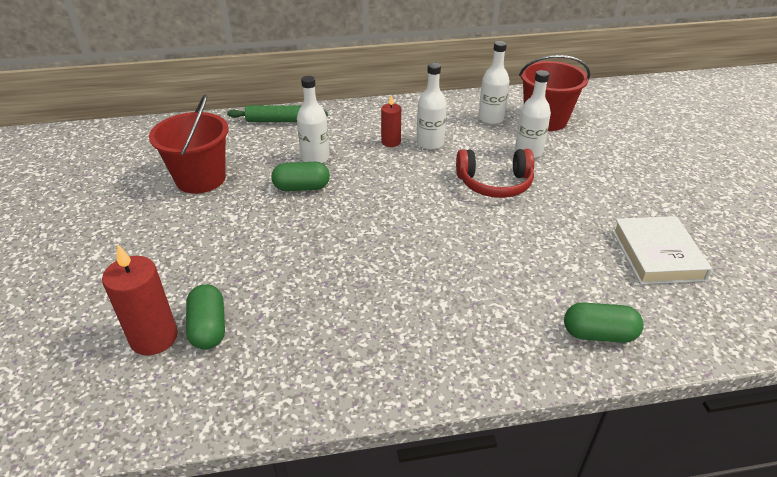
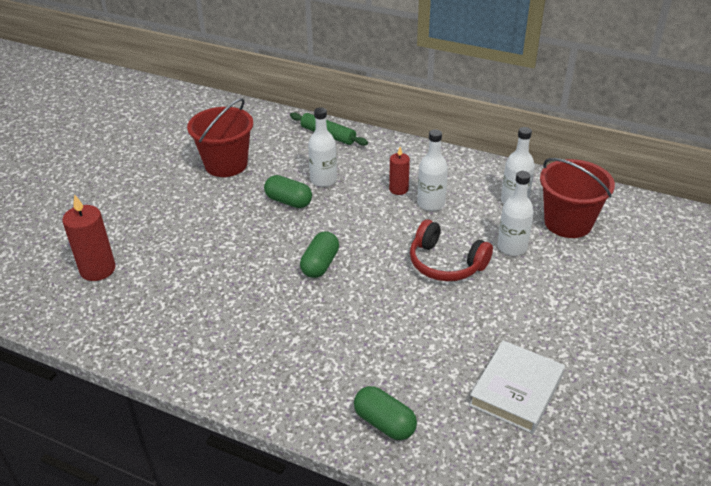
camera: 35 degrees right, 0 degrees up
green capsule [186,284,225,350] -> green capsule moved to [300,231,339,278]

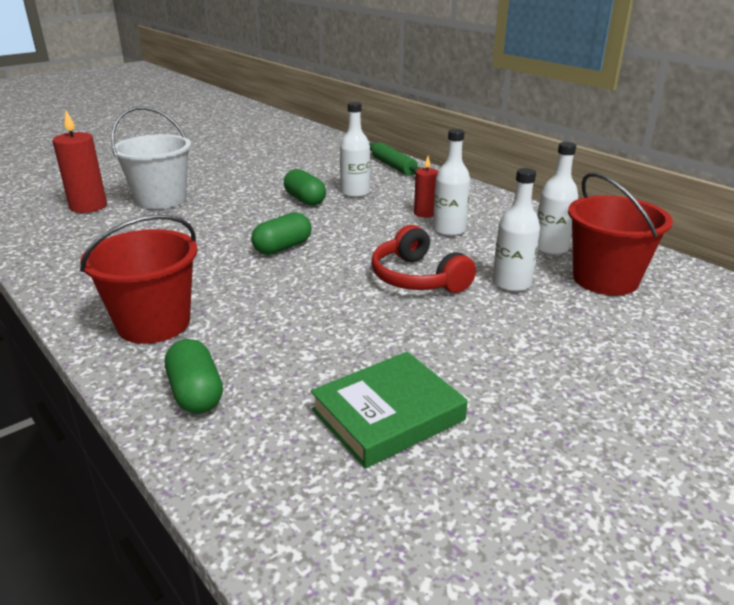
camera: 25 degrees right, 10 degrees down
red bucket [187,98,253,177] -> red bucket moved to [80,215,198,344]
white book [469,340,565,434] -> green book [311,352,468,468]
none -> white bucket [111,106,191,209]

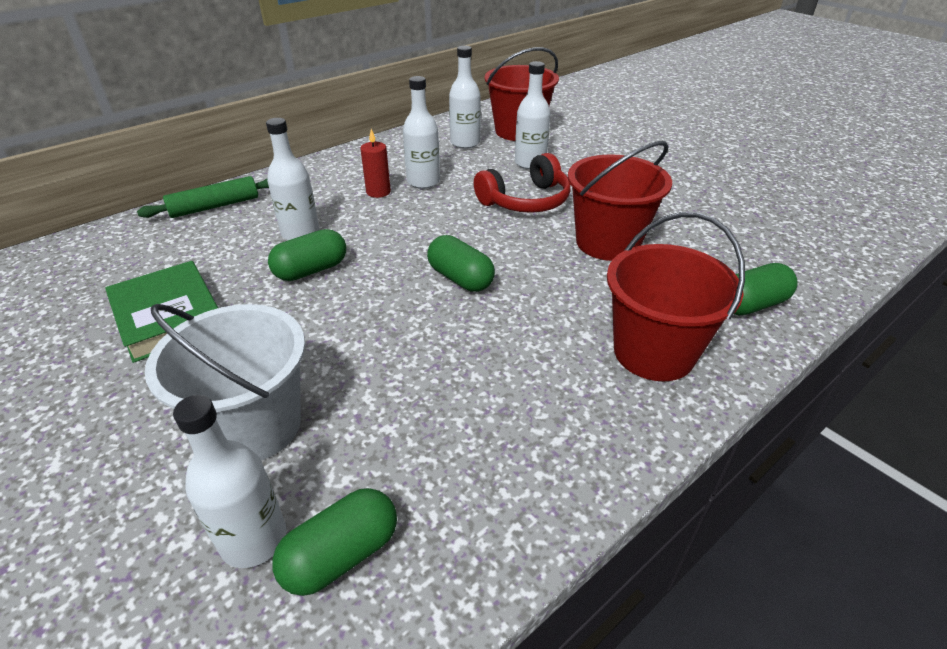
camera: 90 degrees left, 10 degrees up
red candle [53,111,107,213] -> white bottle [173,395,286,568]
green book [311,352,468,468] -> green book moved to [105,261,218,363]
none -> green capsule [272,488,397,596]
none -> red bucket [568,141,672,261]

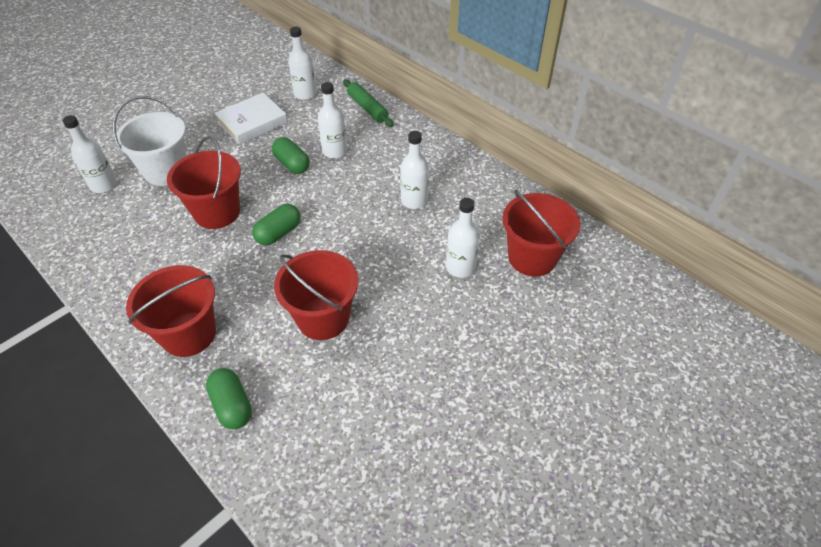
camera: 85 degrees right, 10 degrees up
green book [105,261,218,363] -> white book [215,93,288,145]
green capsule [272,488,397,596] -> none
red candle [361,129,391,198] -> none
white bottle [449,46,481,149] -> white bottle moved to [288,27,317,100]
red headphones [474,153,570,213] -> none
none -> red bucket [167,136,241,229]

